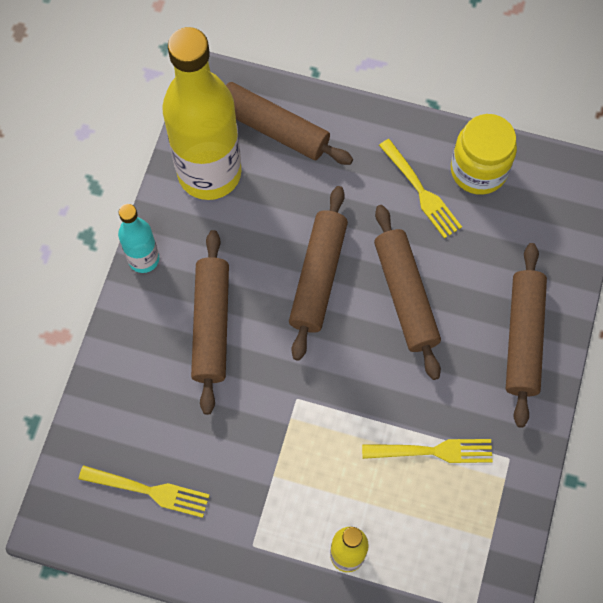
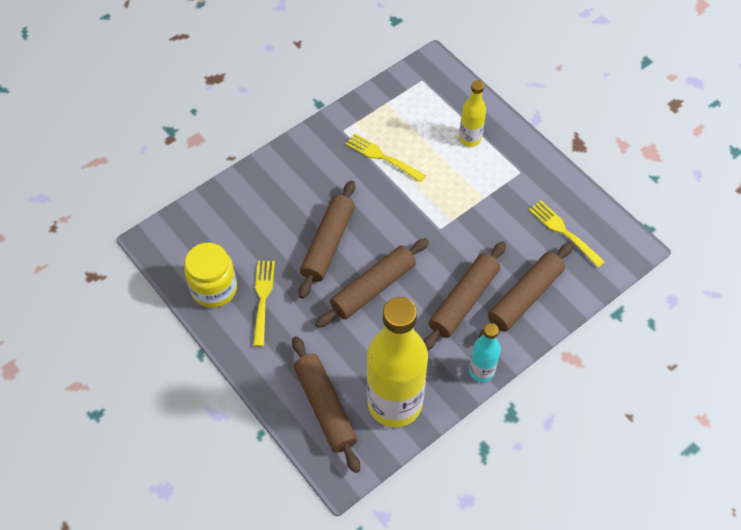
camera: 145 degrees left, 10 degrees down
brown rolling pin [506,243,547,428] -> brown rolling pin moved to [479,242,573,338]

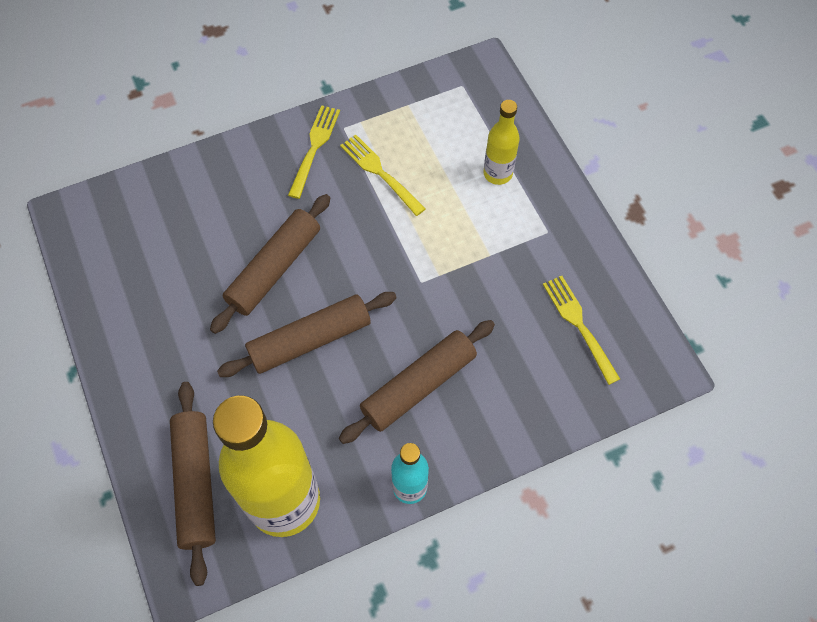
camera: 15 degrees right, 5 degrees up
yellow jar [184,243,237,308] -> none
yellow fork [253,261,275,347] -> yellow fork moved to [288,105,340,199]
brown rolling pin [479,242,573,338] -> none

